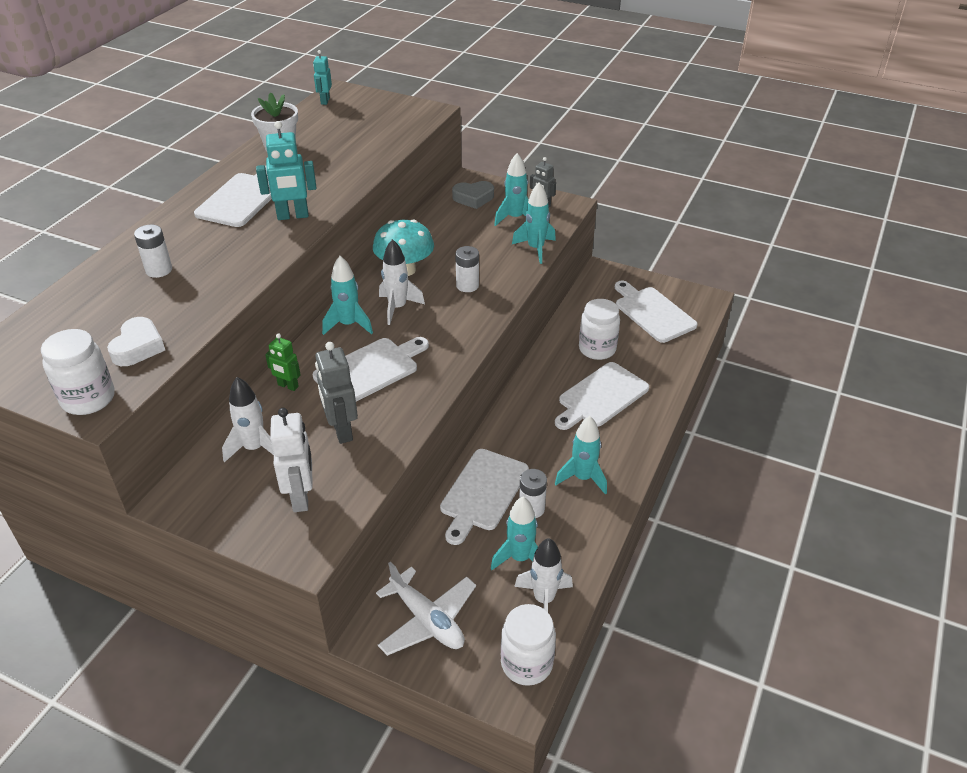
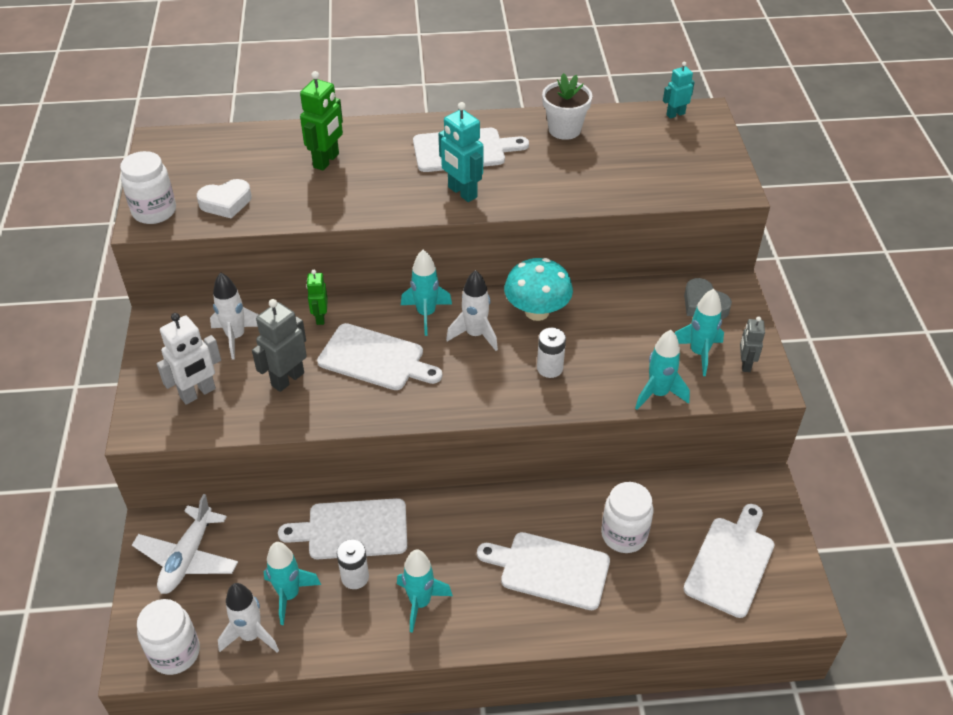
camera: 60 degrees right, 5 degrees up
white battery [134,224,172,278] -> green robot [300,71,343,171]

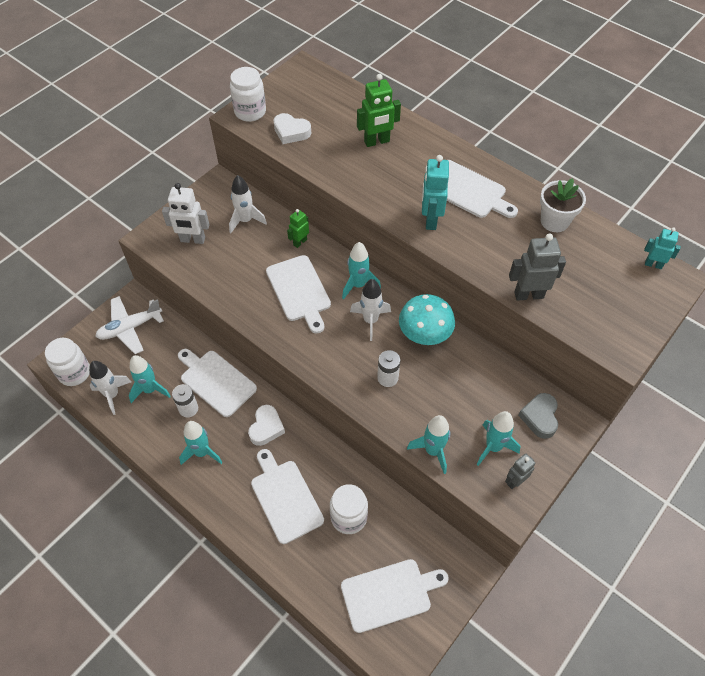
camera: 45 degrees right, 10 degrees up
grey robot [252,299,307,392] -> grey robot moved to [509,234,566,301]
none -> white heart [248,405,285,446]

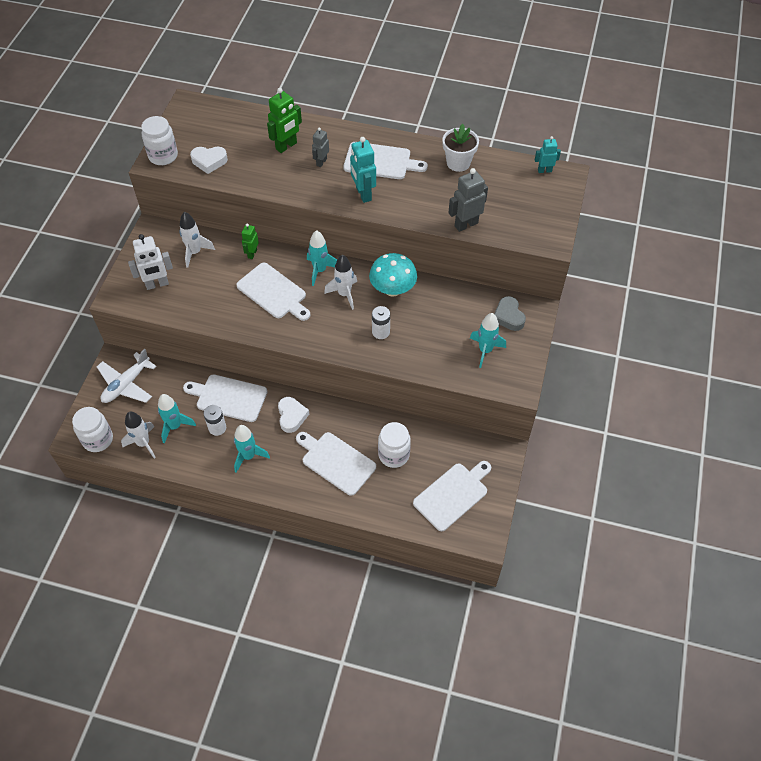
camera: 25 degrees left, 0 degrees up
turquoise rocket [407,415,450,474] -> none
grey robot [505,454,535,489] -> grey robot moved to [312,127,329,167]

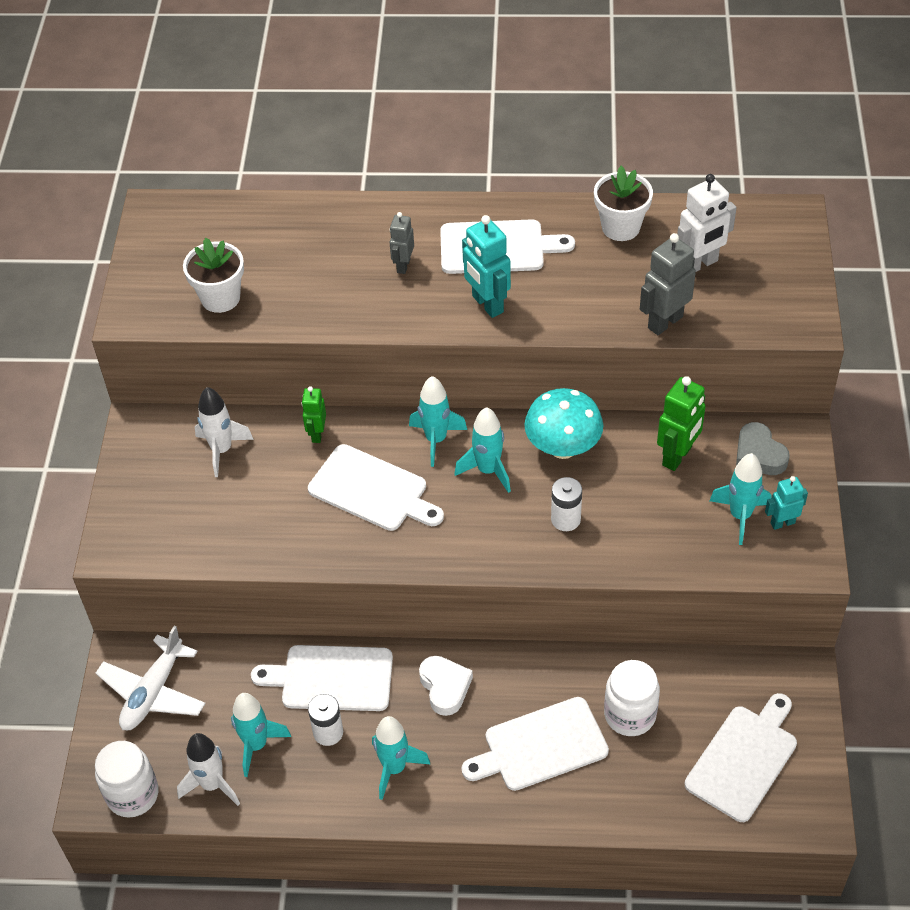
camera: 10 degrees left, 5 degrees down
white robot [128,234,173,290] -> white robot moved to [677,174,737,272]
white jar [141,116,178,165] -> none
white heart [190,147,228,174] -> white flower pot [183,237,244,313]
green robot [267,88,302,153] -> green robot moved to [657,376,706,471]
white cutting board [296,432,376,496] -> white cutting board turned 45 degrees counterclockwise [461,697,609,791]
white rocket [324,255,357,310] -> turquoise rocket [454,407,511,493]
turquoise robot [535,136,561,173] -> turquoise robot moved to [765,476,808,530]

